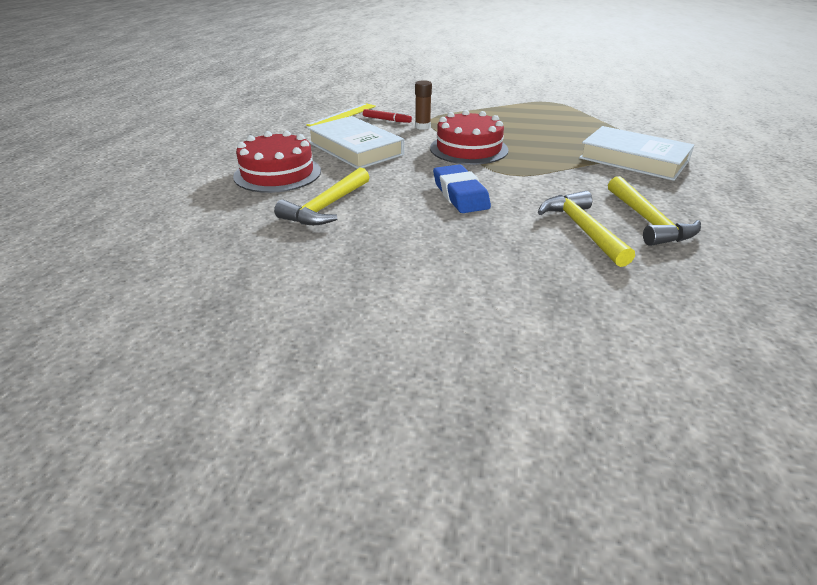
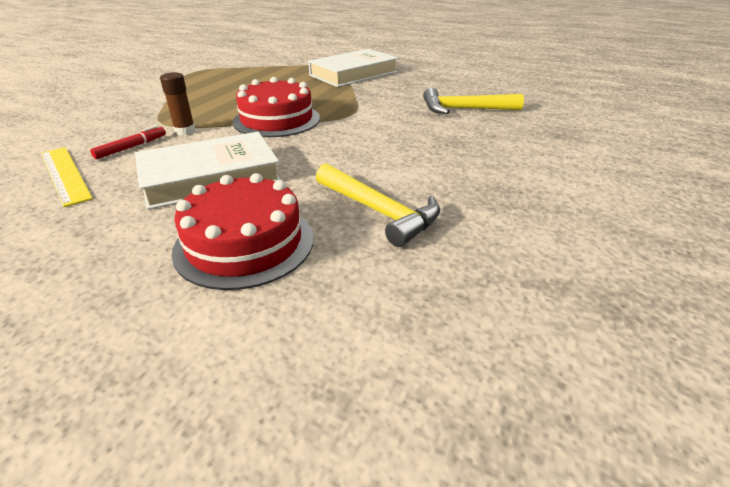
camera: 75 degrees left, 0 degrees up
blue eraser [433,164,491,213] -> none
yellow hammer [608,176,701,246] -> none

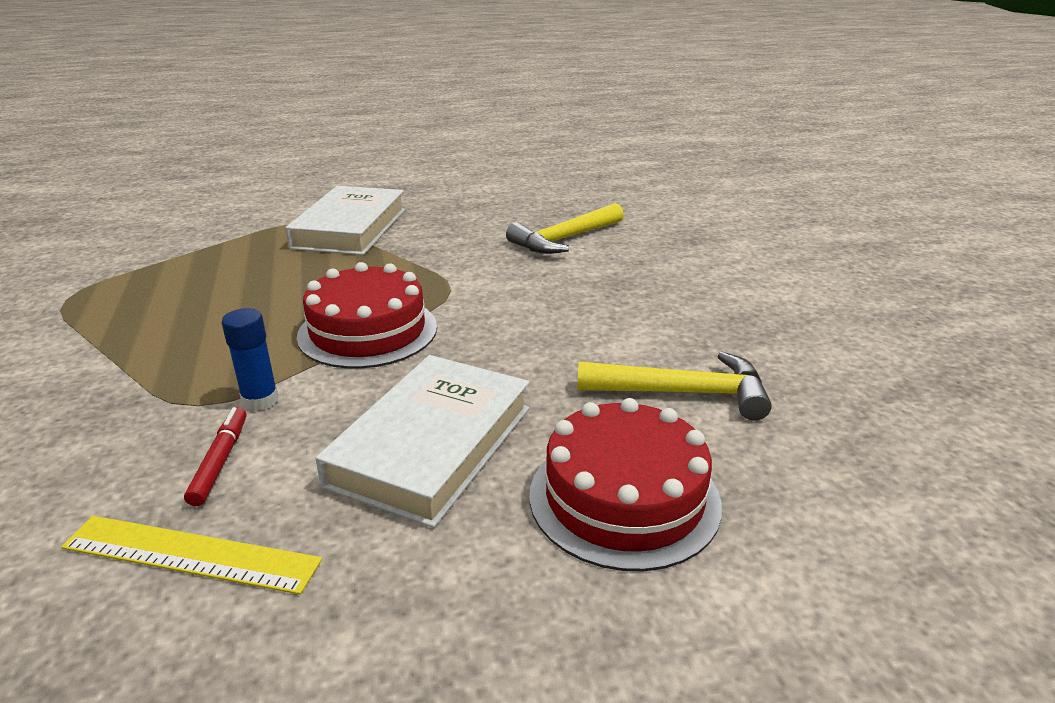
camera: 40 degrees left, 5 degrees down
brown glue stick [160,72,196,135] -> blue glue stick [222,308,279,411]

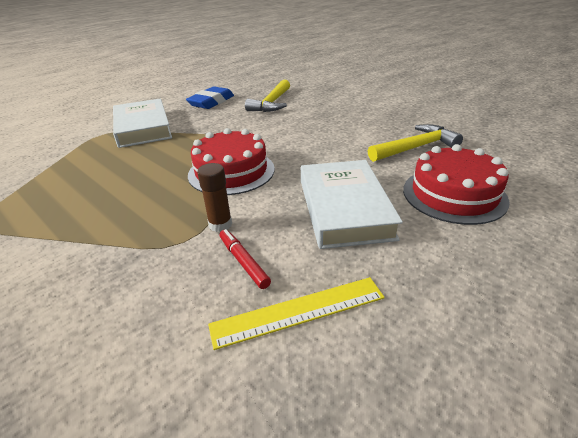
camera: 30 degrees left, 5 degrees up
blue glue stick [222,308,279,411] -> brown glue stick [197,163,232,232]
none -> blue eraser [186,87,234,109]

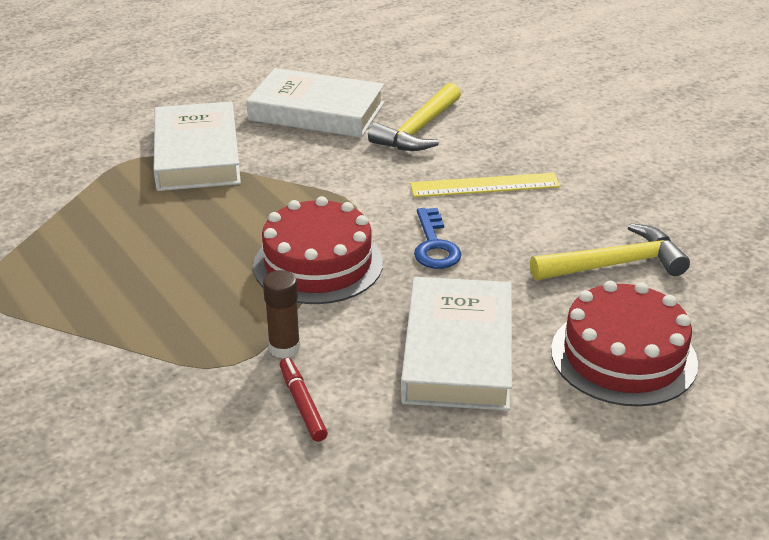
camera: 10 degrees right, 0 degrees up
blue eraser [186,87,234,109] -> white book [246,68,384,138]
yellow ruler [208,277,385,350] -> yellow ruler moved to [410,173,560,197]
none -> blue key [414,208,461,269]

